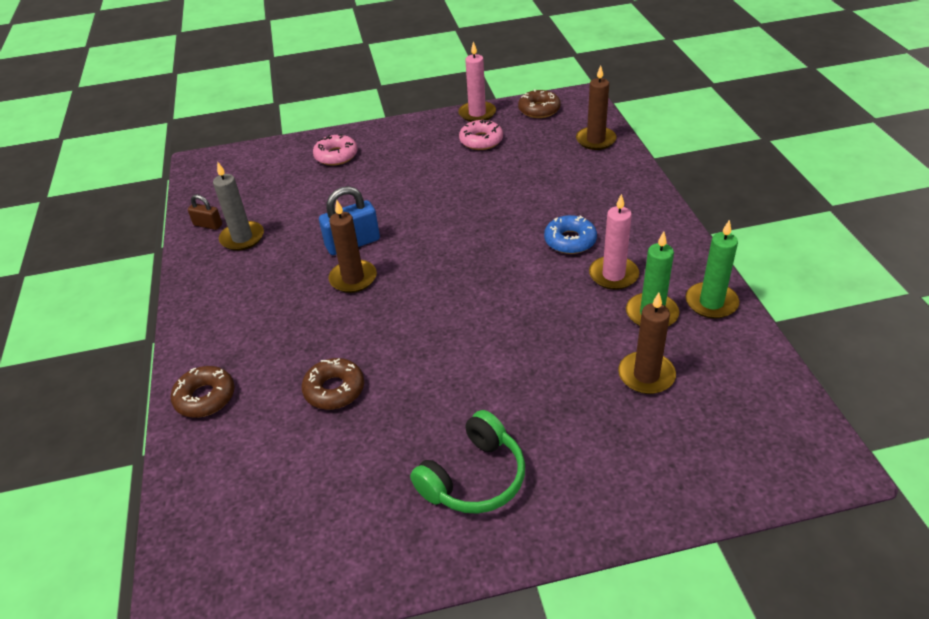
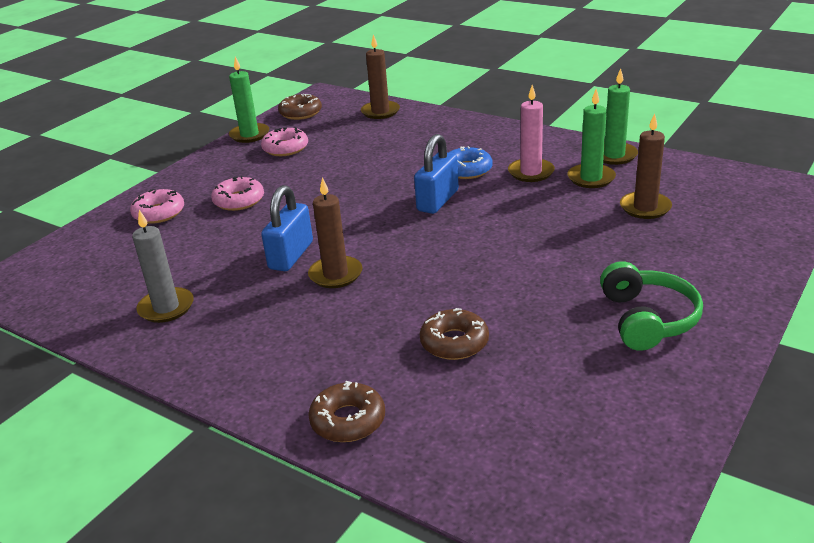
camera: 45 degrees left, 10 degrees down
brown padlock [188,195,222,230] -> none
pink candle [458,41,496,122] -> green candle [229,57,269,143]
none -> pink donut [211,176,264,211]
none -> blue padlock [414,134,459,214]

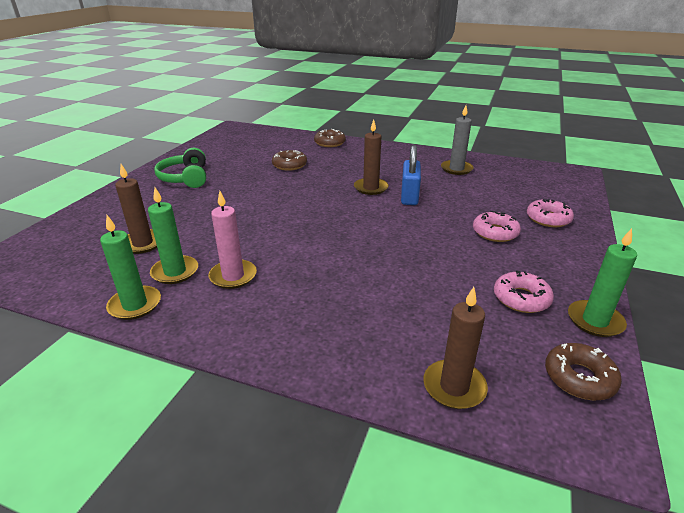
camera: 165 degrees right, 0 degrees up
blue padlock [414,134,459,214] -> none
blue donut [448,146,493,179] -> none

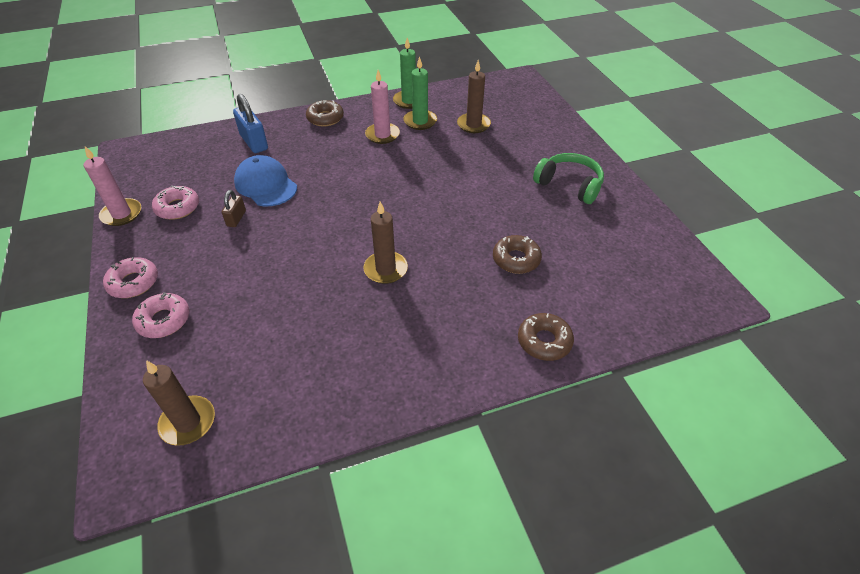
camera: 140 degrees right, 15 degrees up
blue padlock [401,145,421,205] -> blue padlock moved to [233,94,268,153]
brown candle [423,287,488,409] -> brown candle moved to [143,360,215,446]
grey candle [441,105,474,175] -> none
pink donut [473,211,521,242] -> pink donut moved to [103,257,158,298]
brown donut [545,343,622,400] -> brown donut moved to [306,100,344,127]
green candle [568,228,637,337] -> pink candle [84,146,142,226]
none -> brown padlock [222,190,246,227]
none -> blue cap [234,155,297,206]

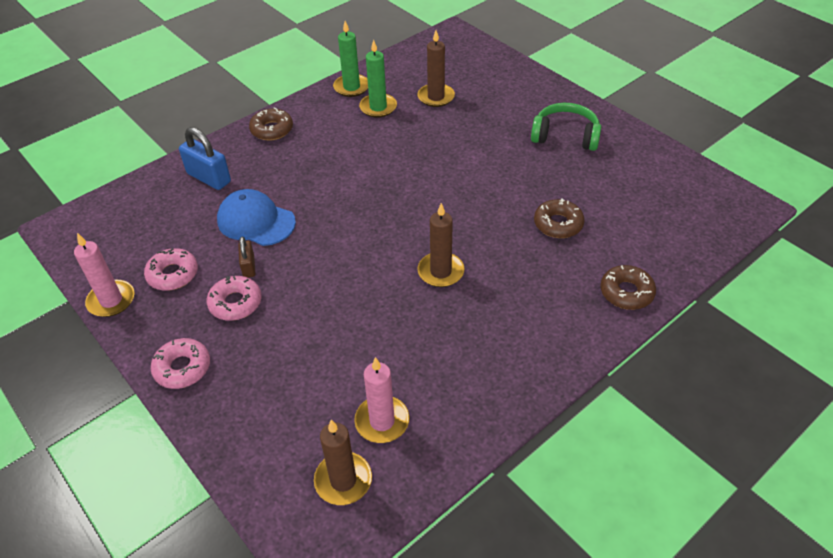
camera: 20 degrees left, 0 degrees up
pink donut [132,292,190,338] -> pink donut moved to [207,276,262,321]
pink candle [365,70,400,144] -> pink candle moved to [354,357,409,443]

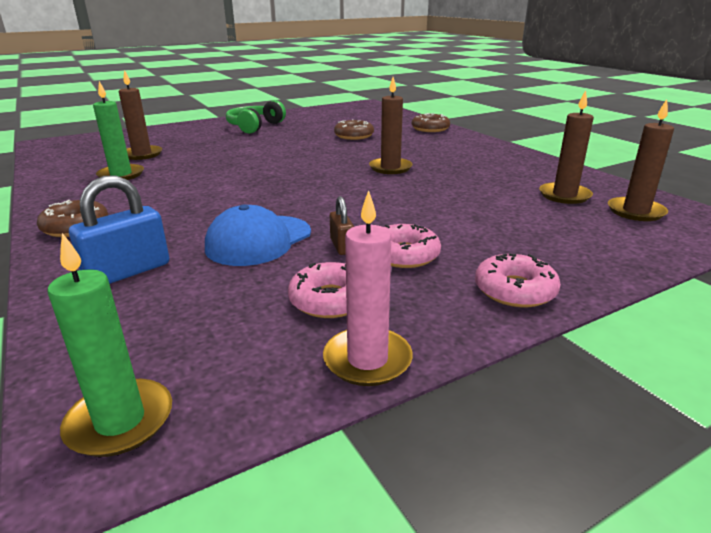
camera: 80 degrees left, 20 degrees down
brown padlock [238,236,255,278] -> brown padlock turned 75 degrees clockwise [330,196,354,255]
green candle [333,21,368,97] -> green candle moved to [47,233,172,457]
pink candle [354,357,409,443] -> brown candle [539,90,594,204]

